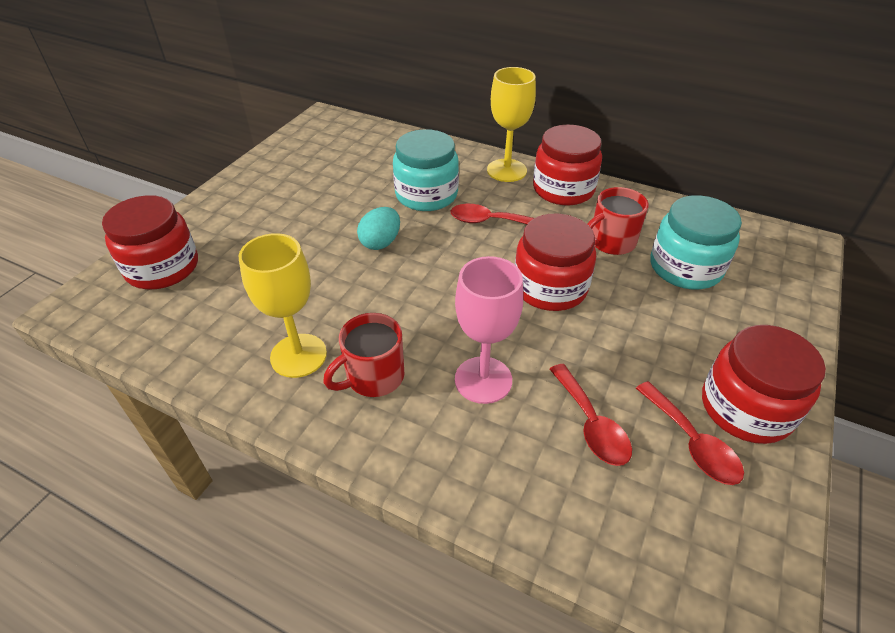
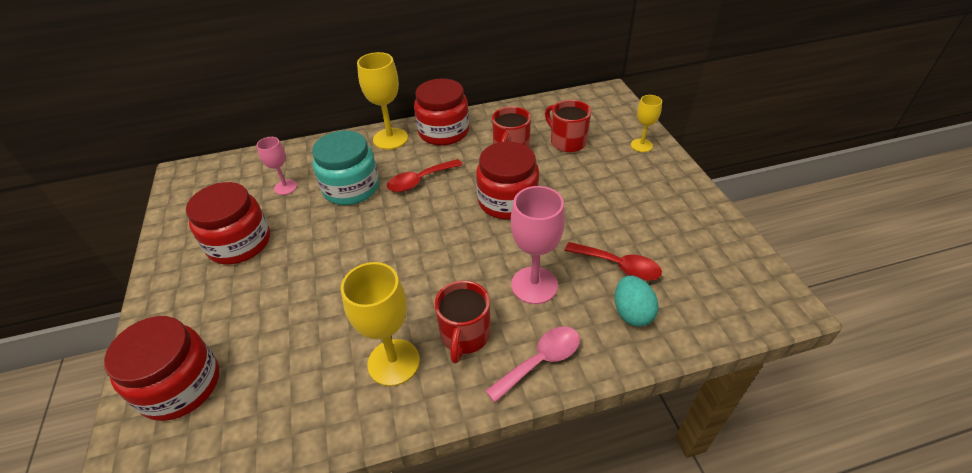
camera: 40 degrees left, 0 degrees up
turquoise egg [357,207,400,250] -> turquoise egg moved to [615,276,659,327]
red spoon [636,381,744,485] -> none
turquoise jar [651,195,742,289] -> red mug [545,100,591,152]
red jar [702,325,826,444] -> red jar moved to [186,182,270,264]
none -> pink goblet [256,137,297,195]
none -> pink spoon [485,326,580,403]
none -> yellow goblet [631,95,662,152]

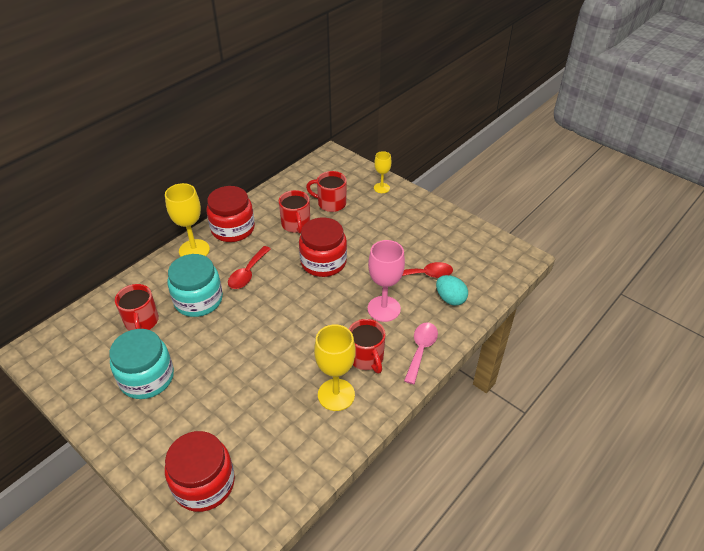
camera: 35 degrees left, 0 degrees up
red jar [186,182,270,264] -> turquoise jar [109,329,174,399]
pink goblet [256,137,297,195] -> red mug [115,284,159,331]

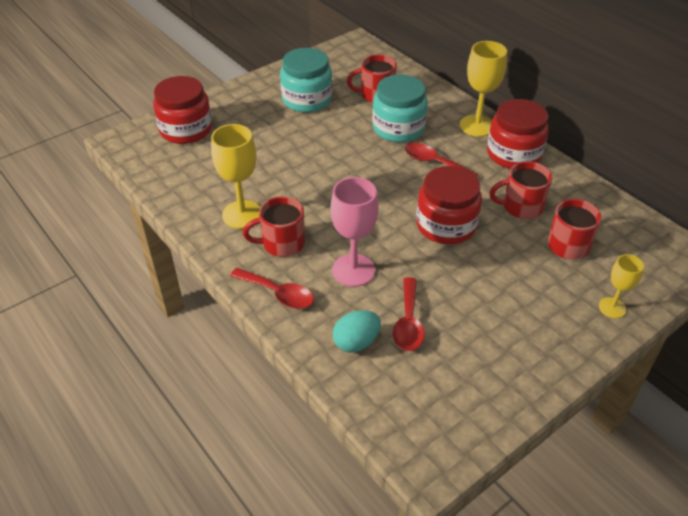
camera: 100 degrees right, 0 degrees up
pink spoon [404,322,438,384] -> red spoon [230,268,314,309]

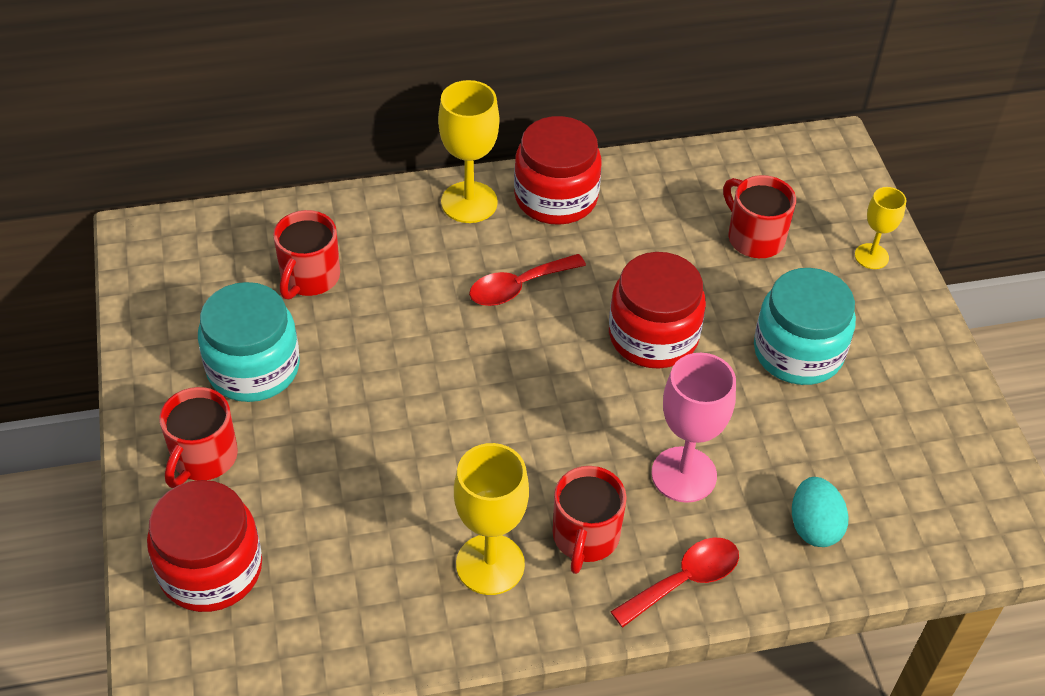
camera: 65 degrees left, 5 degrees up
turquoise jar [372,74,428,142] -> turquoise jar moved to [754,268,856,385]
red spoon [393,277,425,351] -> none
red mug [489,161,552,219] -> red mug moved to [159,387,238,488]

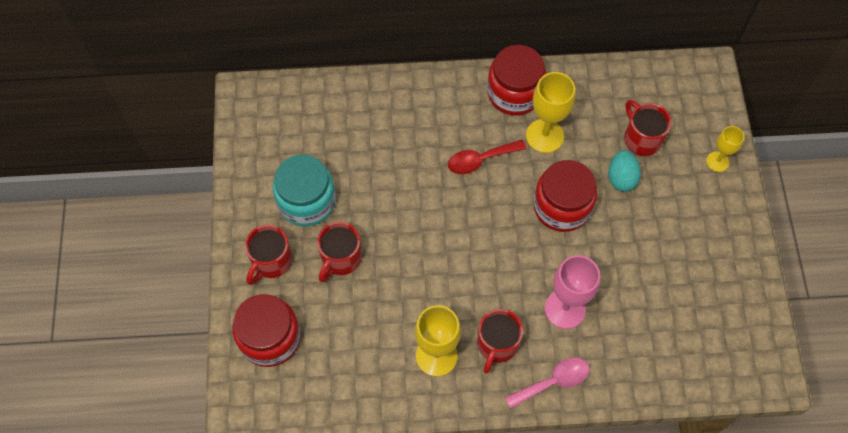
camera: 10 degrees right, 15 degrees up
red mug [273,210,340,299] -> red mug moved to [317,222,362,282]
yellow goblet [438,80,499,223] -> yellow goblet moved to [526,72,575,153]
red spoon [610,538,739,628] -> pink spoon [505,357,589,409]
turquoise jar [754,268,856,385] -> none
turquoise egg [792,477,848,547] -> turquoise egg moved to [608,150,641,192]

